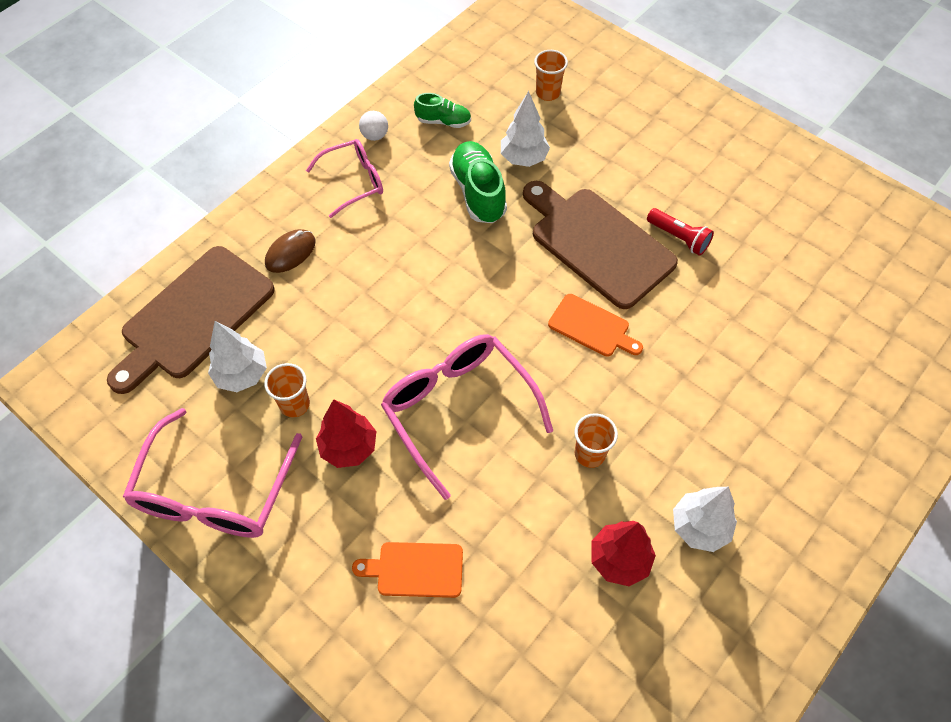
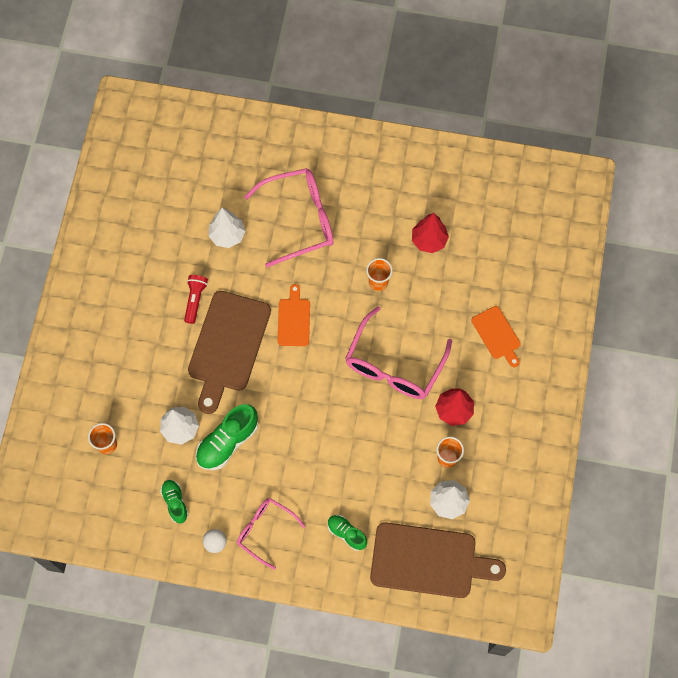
camera: 120 degrees left, 10 degrees up
pink glasses [123,408,302,538] -> pink glasses moved to [244,168,333,267]
brown mouse [265,229,316,273] -> green shoe [328,515,367,551]
white tree [673,487,737,552] -> white tree moved to [208,208,246,248]

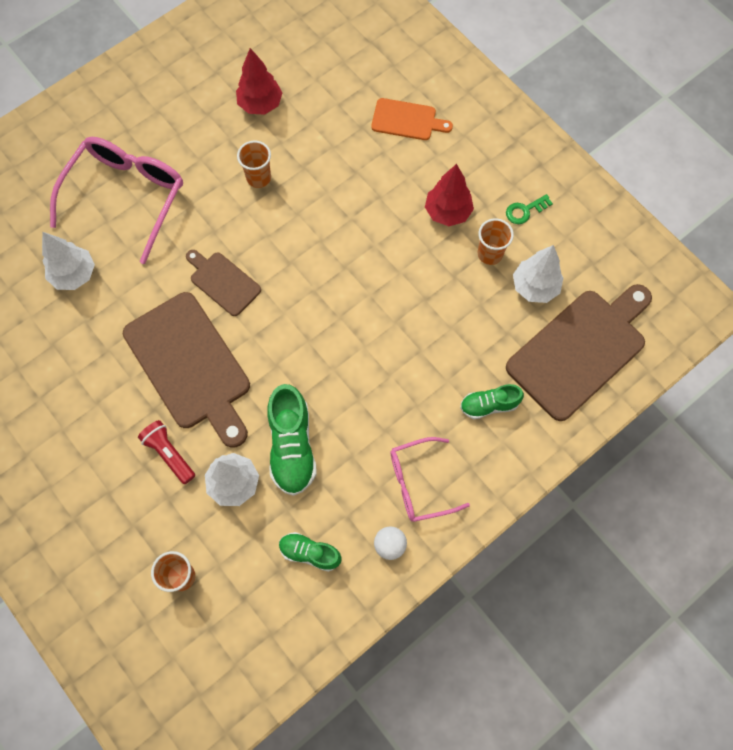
camera: 50 degrees left, 0 degrees up
red flashlight [184,275,208,324] -> red flashlight moved to [138,420,195,484]
orange cutting board [278,284,310,346] -> brown cutting board [186,250,261,316]
pink glasses [345,306,452,399] -> none
none -> green key [506,194,553,224]

